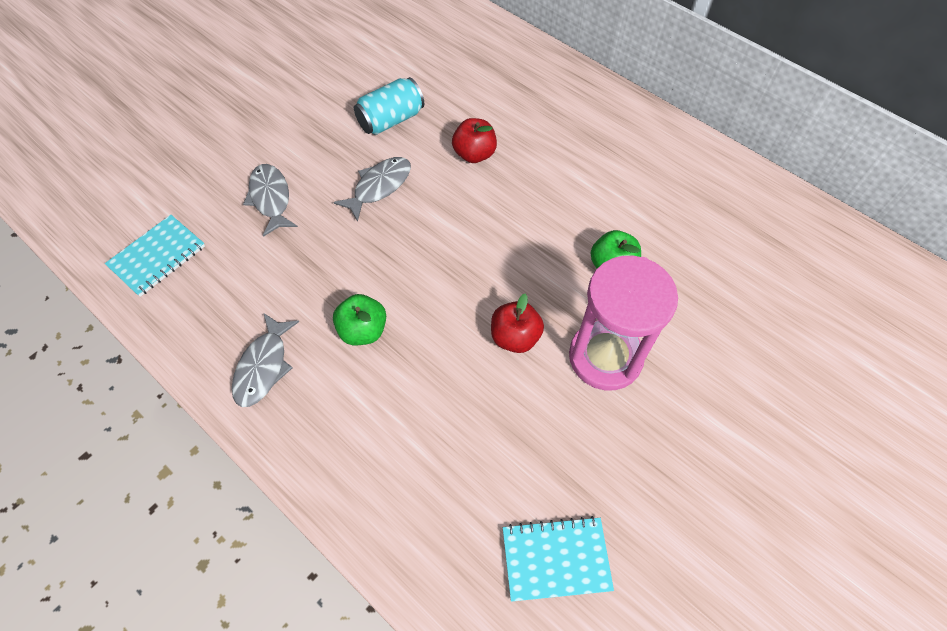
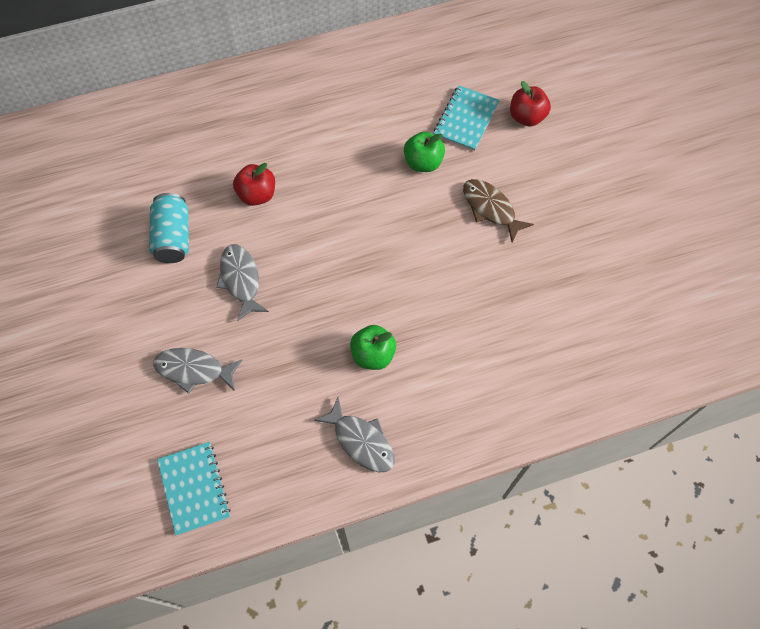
camera: 60 degrees left, 5 degrees up
red apple [491,294,544,353] -> red apple moved to [510,81,551,127]
turquoise notebook [503,516,614,602] -> turquoise notebook moved to [434,85,500,151]
pink hourglass [569,256,678,390] -> brown fish [463,179,534,242]

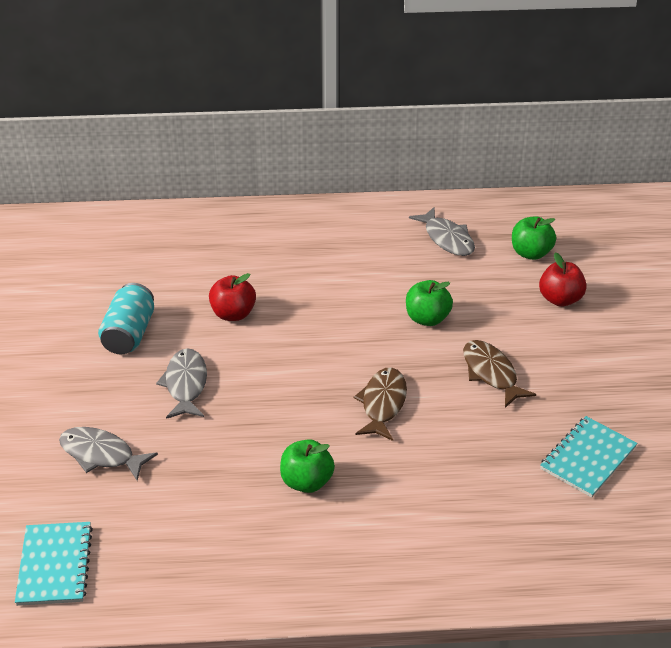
camera: 15 degrees right, 25 degrees down
grey fish [314,397,395,472] -> grey fish moved to [409,207,475,256]
turquoise notebook [434,85,500,151] -> turquoise notebook moved to [540,416,637,498]
none -> brown fish [354,368,407,441]
none -> green apple [512,216,556,260]

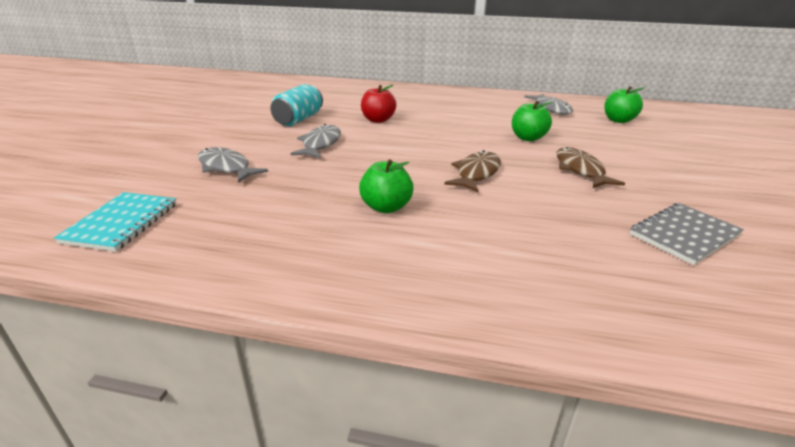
camera: 15 degrees right, 10 degrees down
red apple [539,252,587,307] -> none
turquoise notebook [540,416,637,498] -> grey notebook [630,203,744,265]

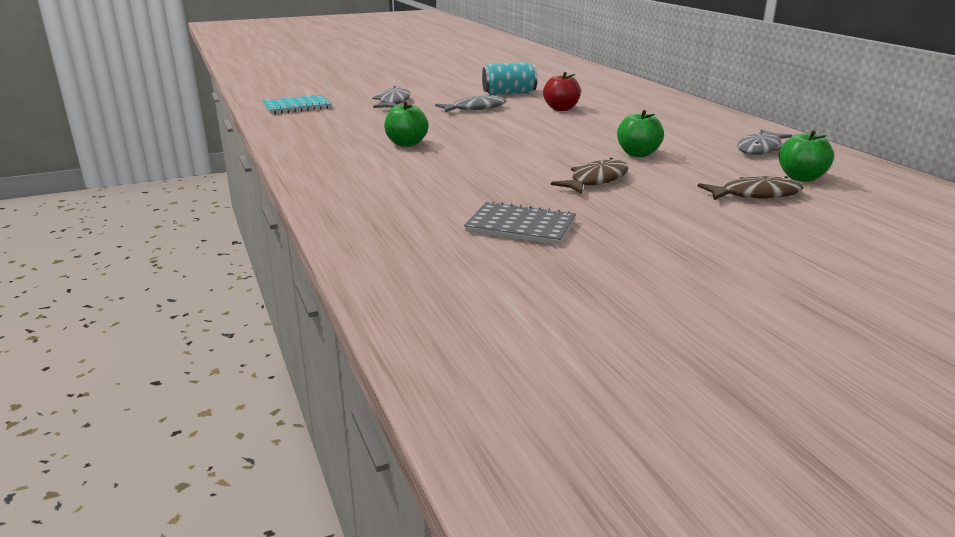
camera: 55 degrees right, 5 degrees down
brown fish [444,150,501,192] -> brown fish moved to [697,176,804,200]

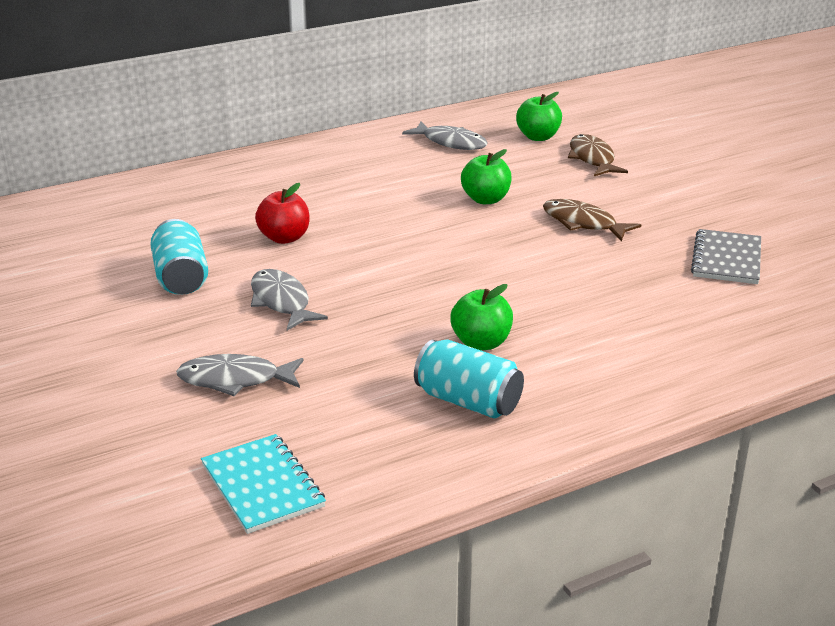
camera: 95 degrees left, 5 degrees up
none -> turquoise can [414,339,524,419]

